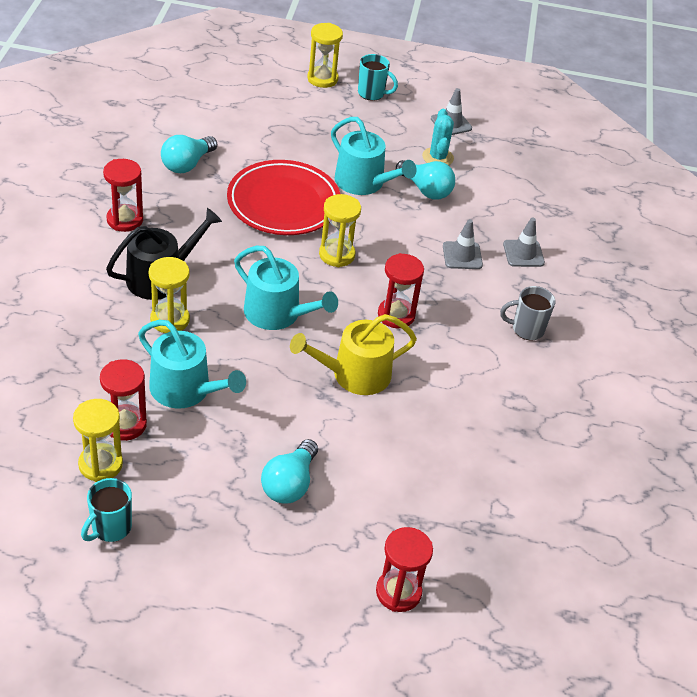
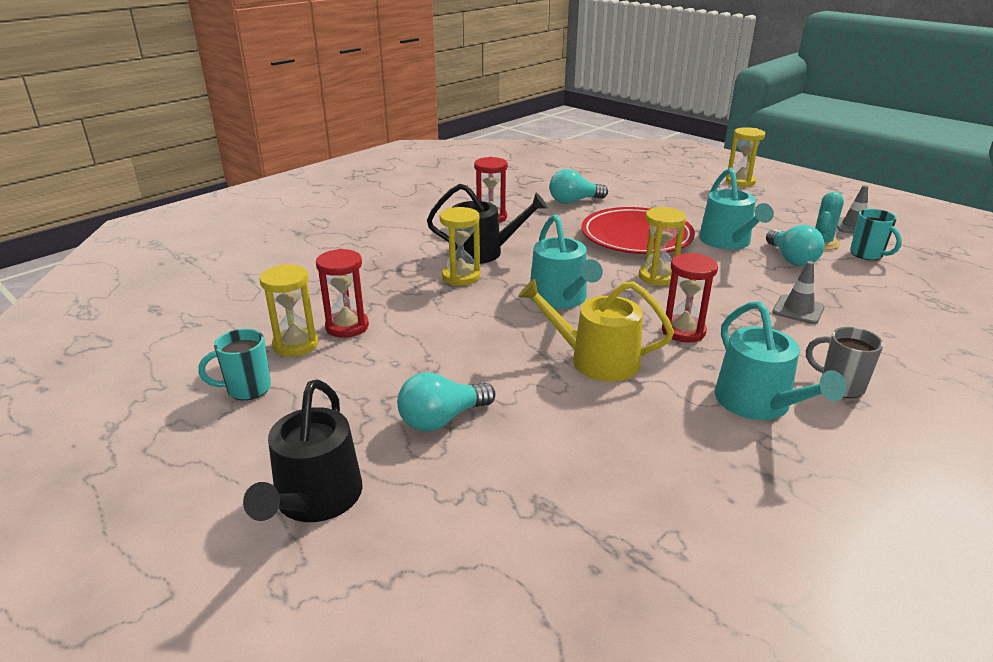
camera: 40 degrees right, 15 degrees down
turquoise watering can [138,320,246,409] -> turquoise watering can moved to [715,301,846,420]
turquoise mug [358,54,398,101] -> turquoise mug moved to [850,209,902,260]
red hourglass [376,527,433,612] -> none
grey traffic cone [503,218,545,267] -> none
none -> black watering can [243,380,363,522]

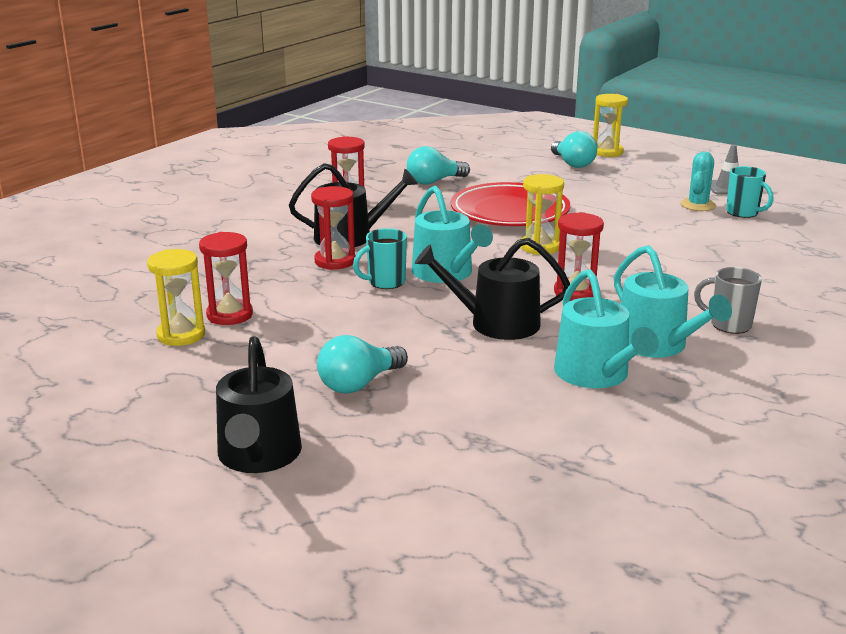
camera: 10 degrees left, 5 degrees down
turquoise mug [199,329,271,400] -> turquoise mug moved to [353,228,407,289]
yellow hourglass [440,207,480,285] -> red hourglass [311,186,355,270]
yellow watering can [518,278,674,382] -> black watering can [415,238,570,340]
turquoise watering can [699,168,774,250] -> turquoise watering can moved to [554,269,659,388]
turquoise light bulb [766,225,825,266] -> turquoise light bulb moved to [551,131,597,168]
grey traffic cone [773,261,825,324] -> none

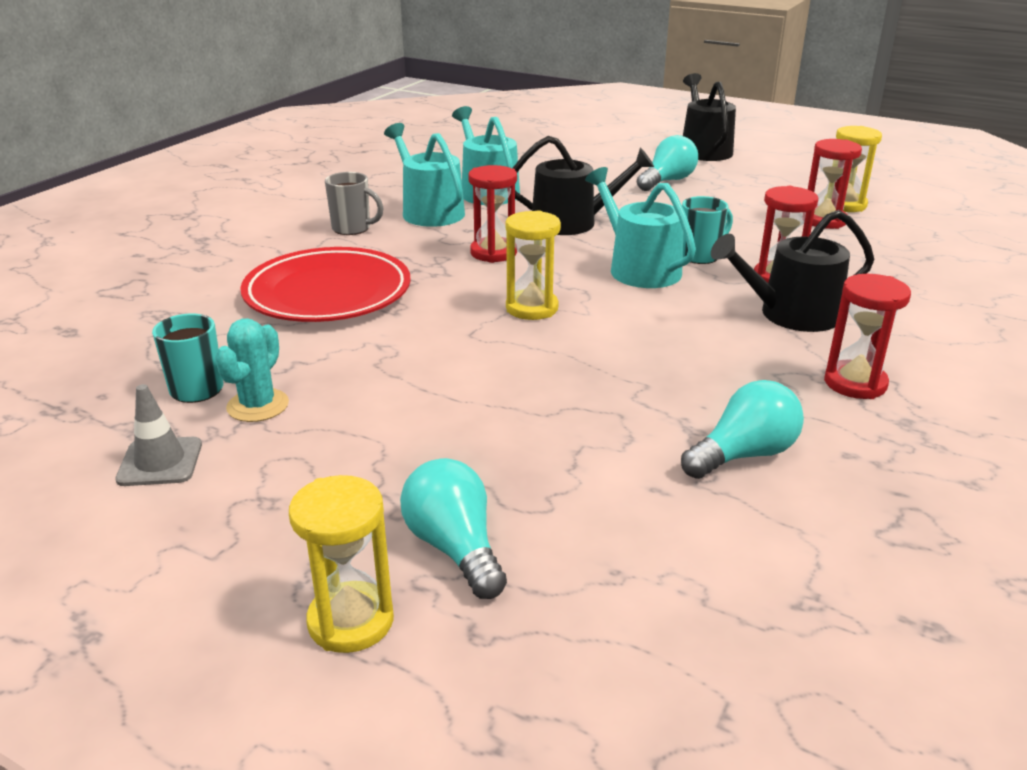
camera: 175 degrees right, 5 degrees up
red plate [451,182,570,226] -> red plate moved to [240,247,411,322]

